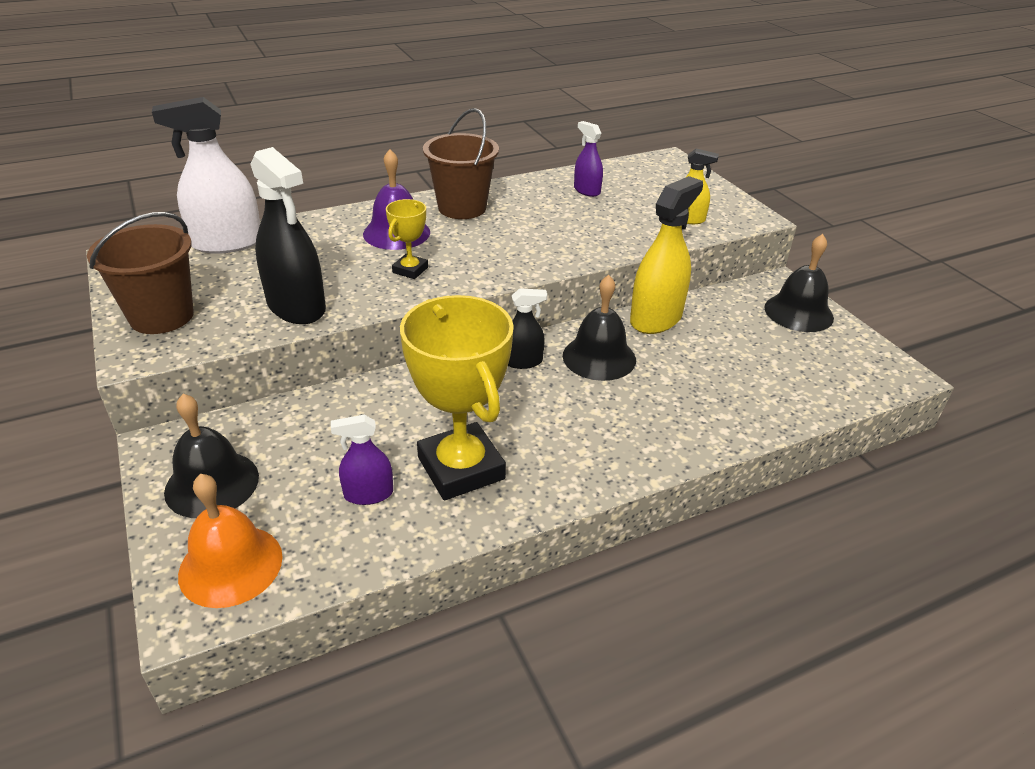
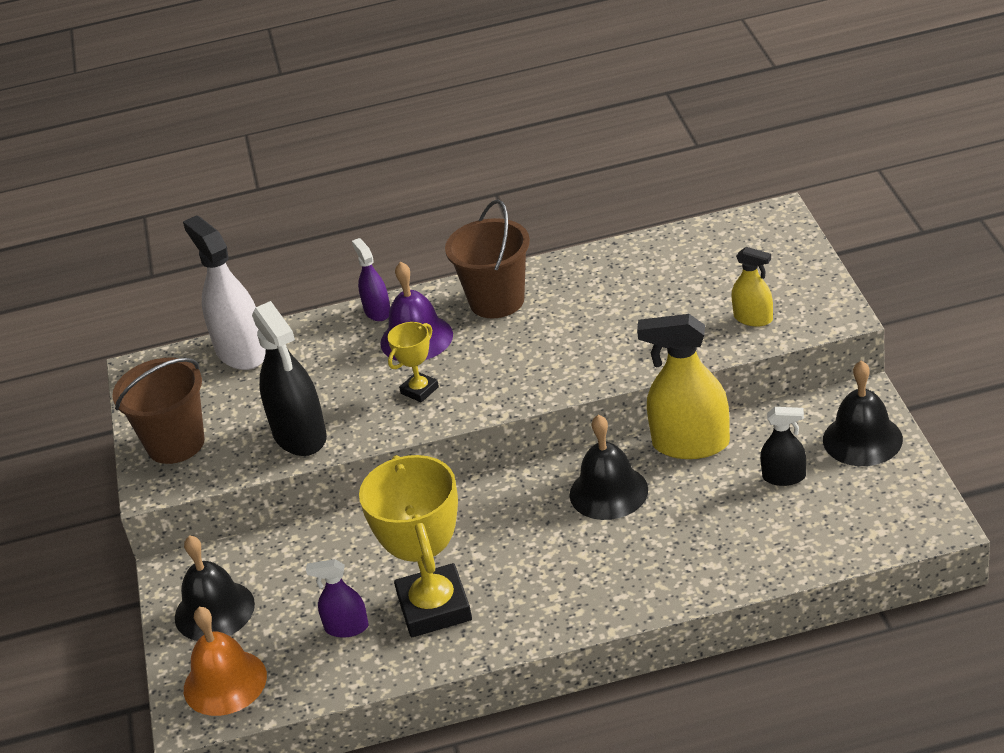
camera: 20 degrees right, 0 degrees up
white spray bottle [152,97,260,254] -> white spray bottle turned 60 degrees clockwise [183,215,266,370]
black spray bottle [508,288,547,369] -> black spray bottle moved to [760,407,806,486]
purple spray bottle [574,121,603,197] -> purple spray bottle moved to [352,238,390,321]
yellow spray bottle [630,176,703,334] -> yellow spray bottle turned 135 degrees counterclockwise [637,314,730,459]

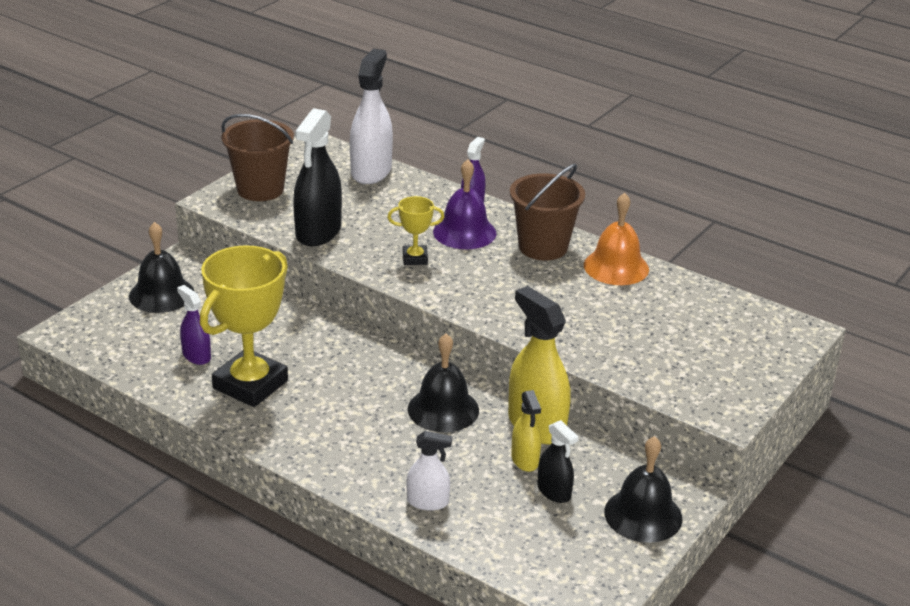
camera: 40 degrees right, 5 degrees down
orange bell [184,607,267,716] -> orange bell moved to [584,193,649,285]
yellow spray bottle [731,247,773,327] -> yellow spray bottle moved to [511,390,541,472]
none -> white spray bottle [407,431,452,511]

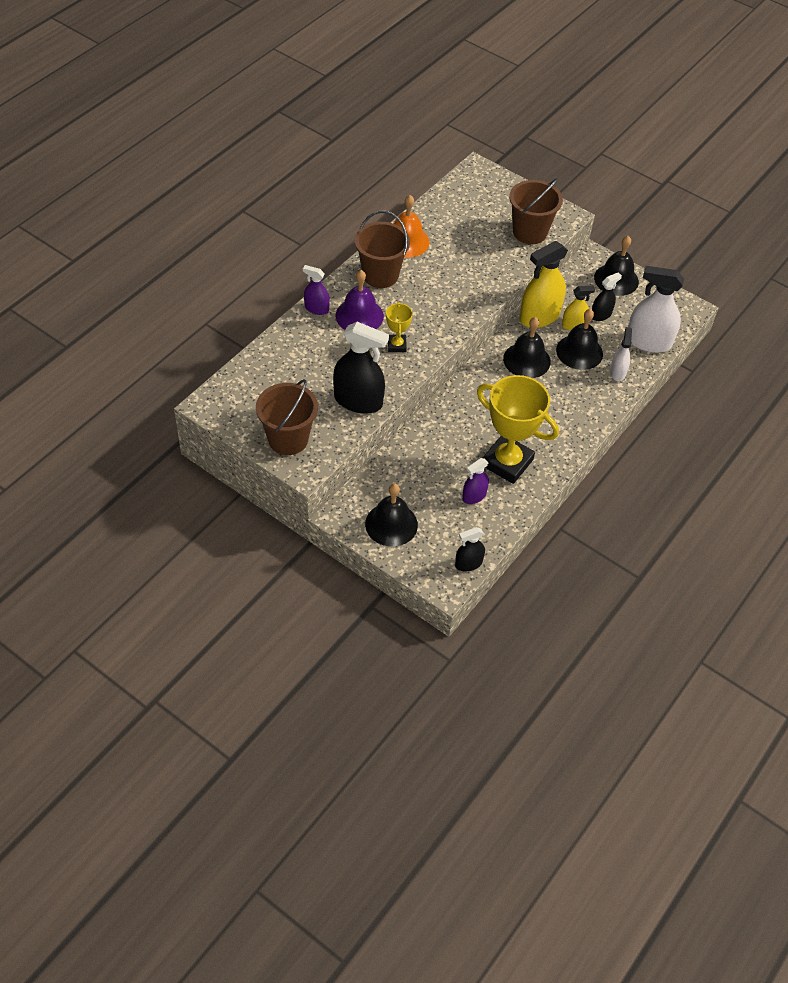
camera: 90 degrees left, 20 degrees up
white spray bottle [350,49,393,184] -> white spray bottle moved to [628,266,684,353]
none -> black spray bottle [455,527,485,571]
none -> brown bucket [509,178,563,244]
none -> black bell [556,309,603,370]

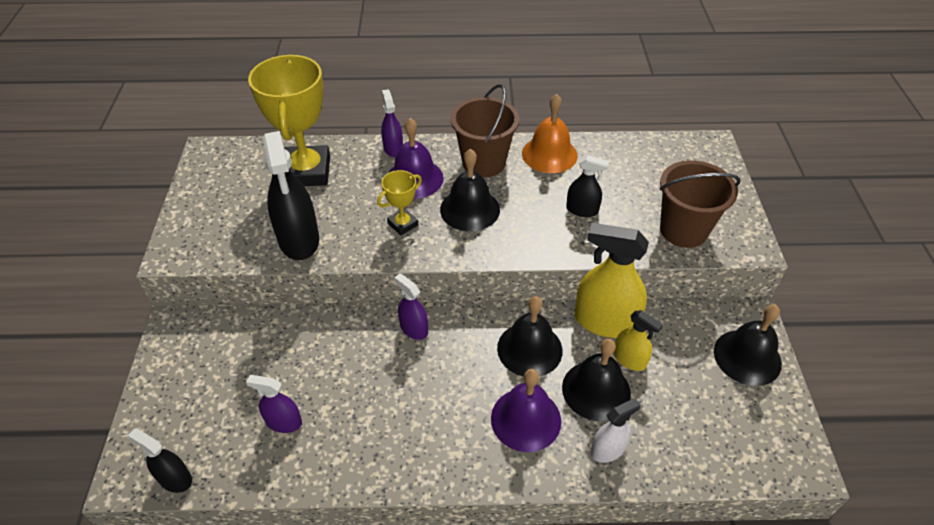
camera: 55 degrees right, 5 degrees down
brown bucket [256,379,318,455] -> none
black bell [365,484,418,547] -> black bell moved to [440,149,500,231]
yellow trophy [477,375,559,484] -> yellow trophy moved to [248,55,330,186]
black spray bottle [592,272,622,321] -> black spray bottle moved to [566,155,609,217]
white spray bottle [628,266,684,353] -> none
none -> purple spray bottle [394,273,428,340]
none -> purple bell [491,369,561,452]

